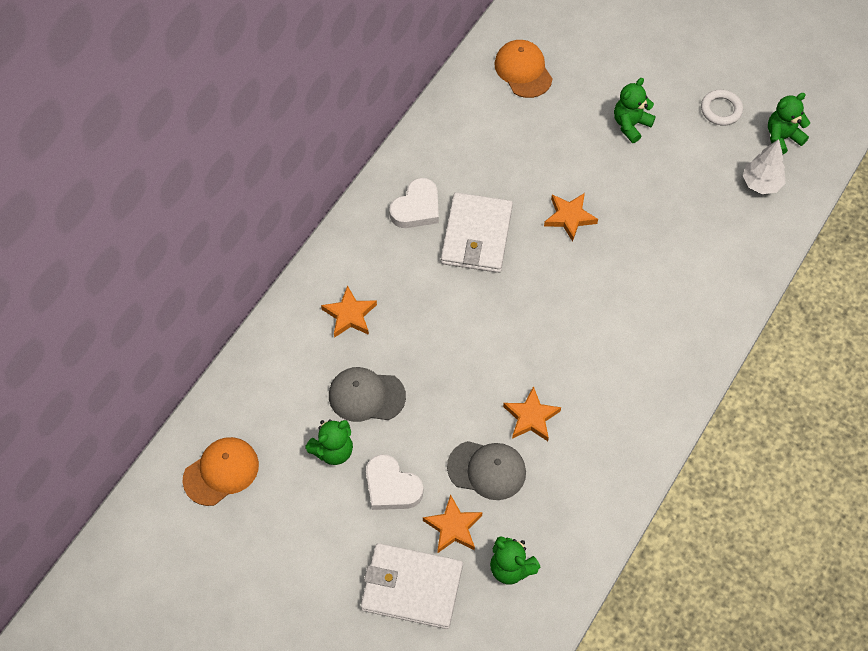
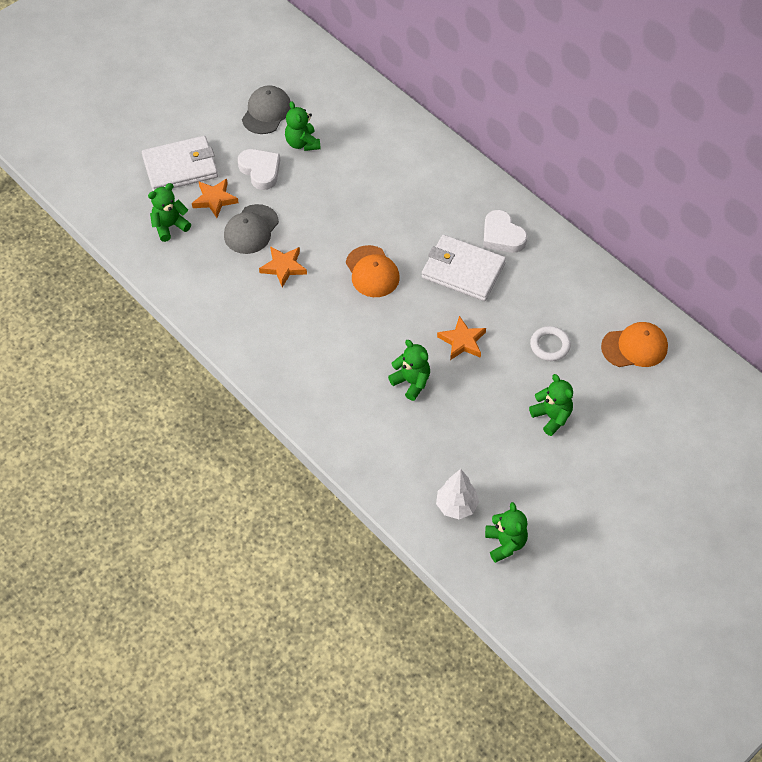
camera: 105 degrees right, 5 degrees down
orange cap [183,437,259,506] -> orange cap moved to [346,245,400,297]
orange star [321,285,377,338] -> none
grey cap [329,367,406,422] -> grey cap moved to [242,85,291,134]
white wallet [361,543,463,629] -> white wallet turned 45 degrees clockwise [142,136,218,191]
white heart [366,454,423,510] -> white heart turned 90 degrees clockwise [238,149,280,190]
white ring [701,90,743,125] -> white ring moved to [530,326,571,361]
none -> green teddy bear [388,340,430,401]

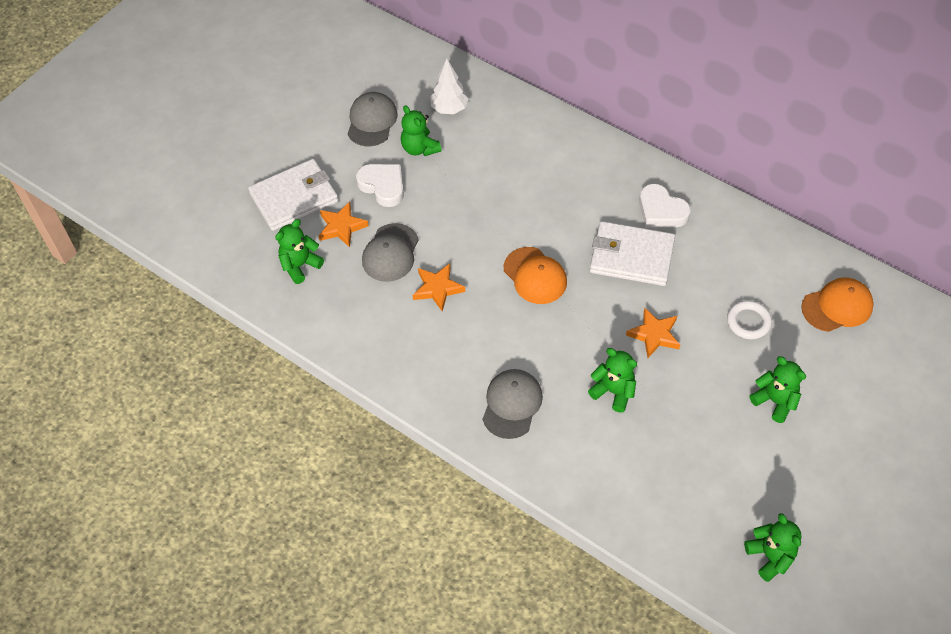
camera: 10 degrees left, 0 degrees up
white tree [436,469,479,519] -> white tree moved to [430,59,469,114]
none -> grey cap [482,369,543,439]

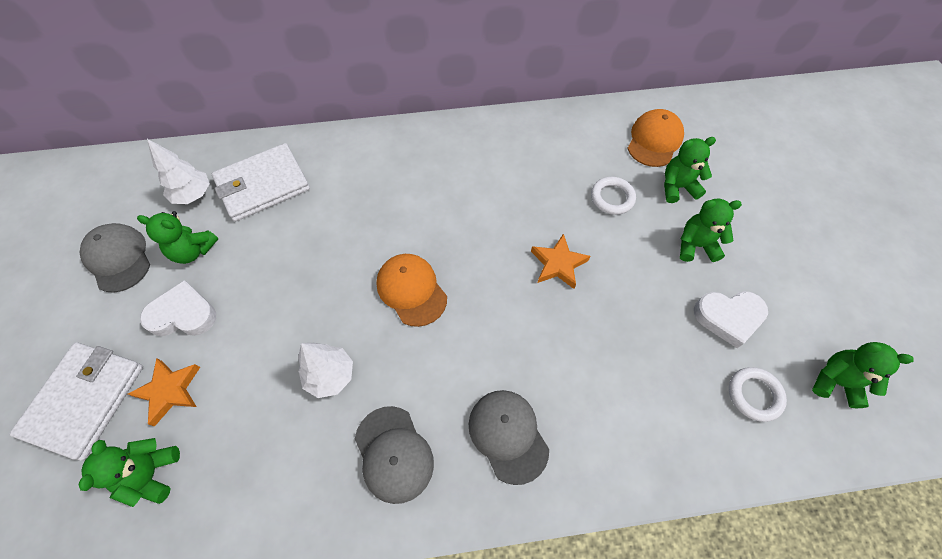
camera: 45 degrees left, 5 degrees up
grey cap [362,223,419,282] -> grey cap moved to [355,406,434,504]
orange star [413,263,465,311] -> white tree [298,343,353,398]
orange cap [504,247,567,304] -> orange cap turned 135 degrees counterclockwise [376,254,447,327]
green teddy bear [588,348,637,413] -> green teddy bear moved to [664,137,716,203]
white wallet [590,221,675,286] -> white wallet moved to [212,143,310,222]
white heart [639,184,691,227] -> white heart moved to [694,291,768,348]
none -> white ring [729,367,787,422]

